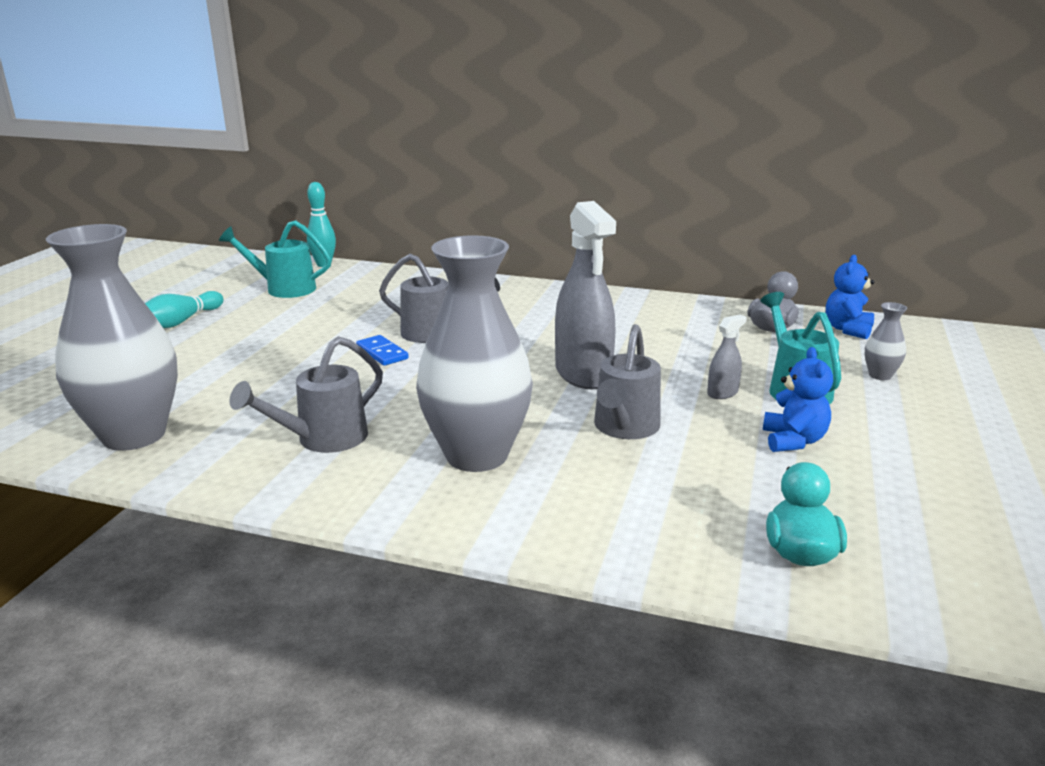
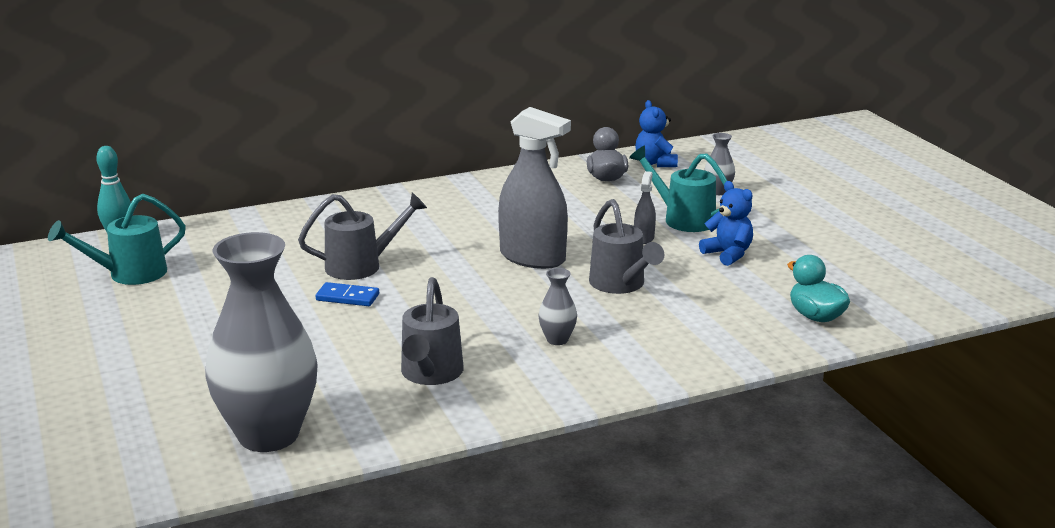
camera: 40 degrees left, 0 degrees up
turquoise bowling pin [145,291,223,328] -> none
grey vase [416,235,533,472] -> grey vase [538,268,577,345], size x0.41

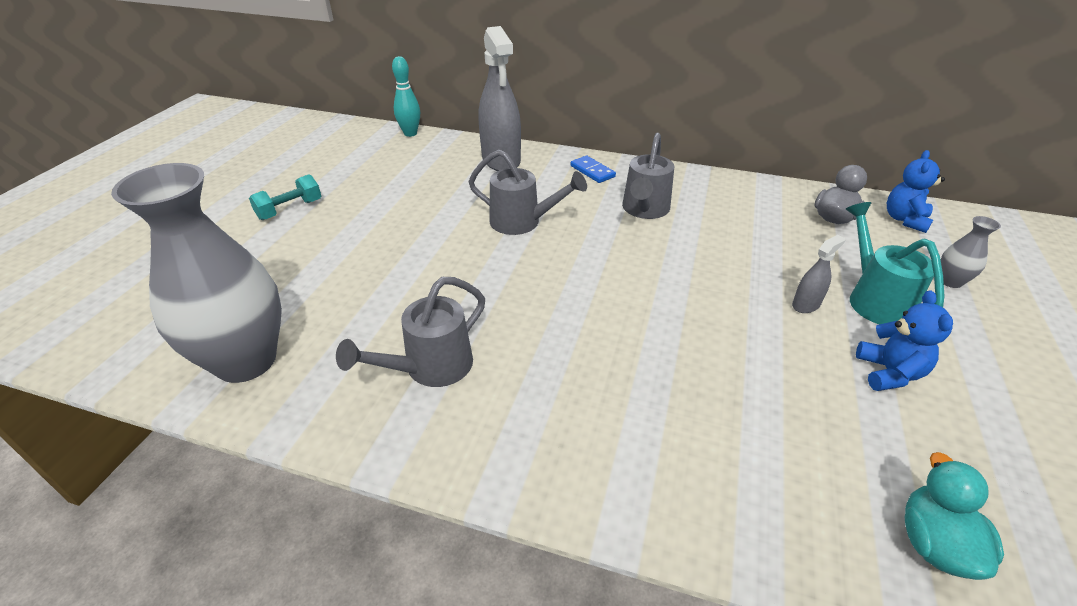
camera: 40 degrees right, 15 degrees up
turquoise watering can [48,194,186,285] -> none
blue domino [316,282,379,306] -> blue domino moved to [570,155,616,183]
grey spray bottle [498,107,571,269] -> grey spray bottle moved to [479,26,521,171]
grey vase [538,268,577,345] -> none
grey watering can [589,199,665,294] -> grey watering can moved to [622,133,674,219]
none -> turquoise dumbbell [249,174,321,220]

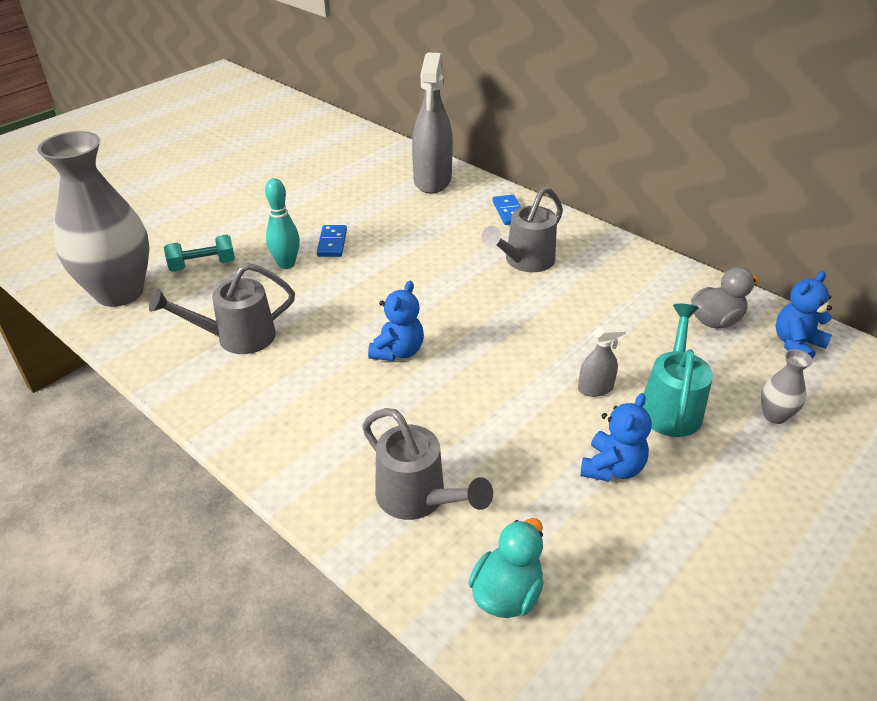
camera: 25 degrees right, 0 degrees up
turquoise dumbbell [249,174,321,220] -> turquoise dumbbell moved to [164,235,235,272]
turquoise bowling pin [392,56,420,137] -> turquoise bowling pin moved to [265,178,300,269]
grey watering can [468,150,587,235] -> grey watering can moved to [362,408,493,520]
none -> blue domino [317,225,347,257]
none -> blue teddy bear [368,281,424,361]

